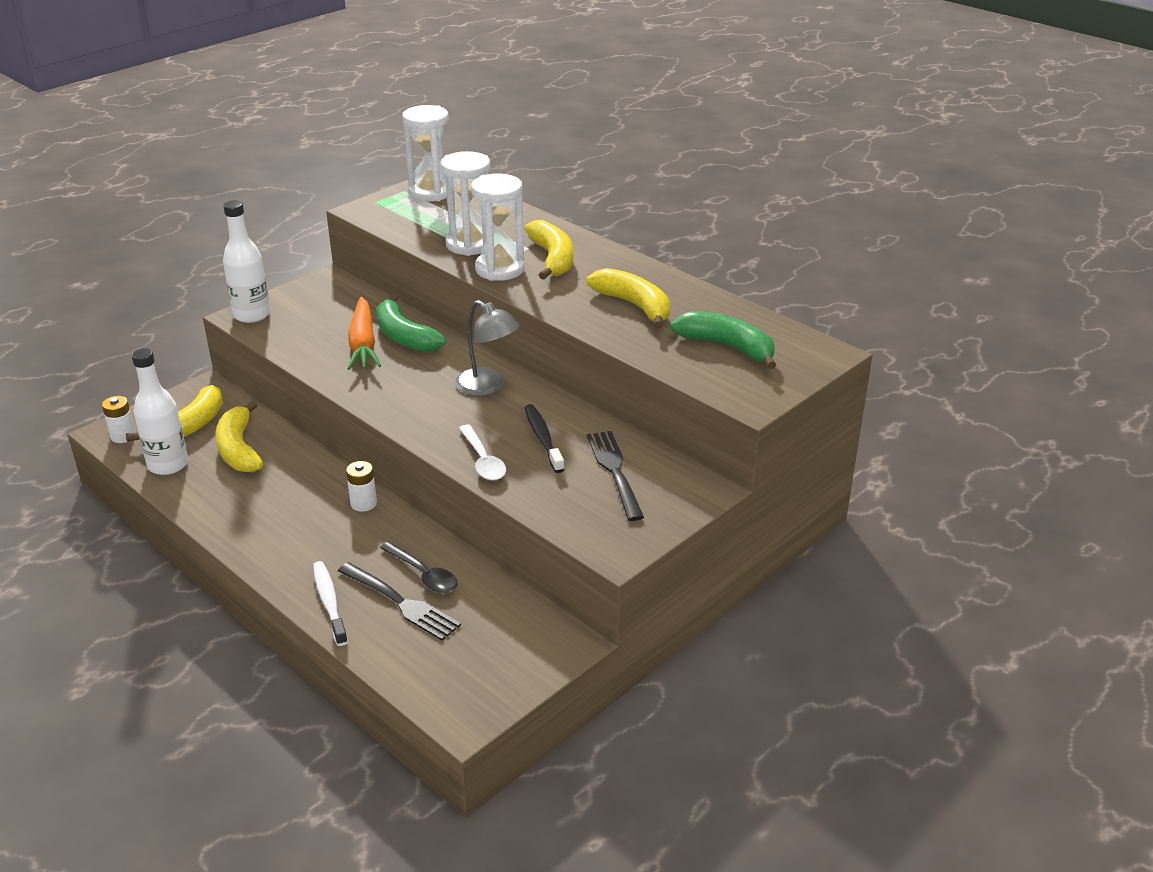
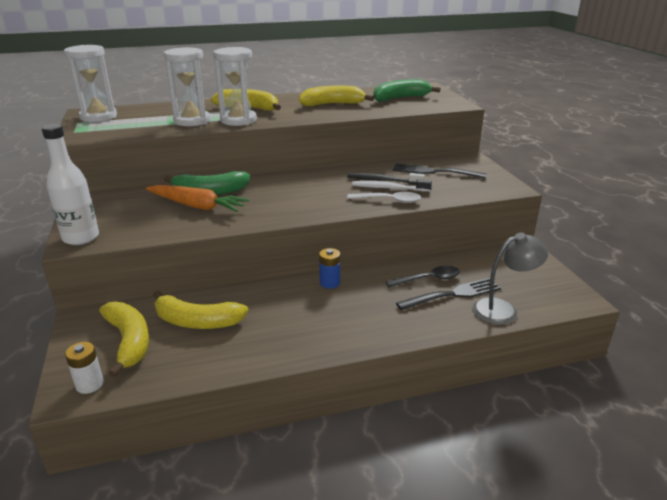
camera: 60 degrees left, 5 degrees down
white bottle [132,348,188,475] -> none
white toothbrush [313,561,348,646] -> white toothbrush moved to [352,180,432,192]
white battery [346,461,377,512] -> blue battery [319,248,340,289]
grey lamp [455,300,520,396] -> grey lamp moved to [473,232,548,325]

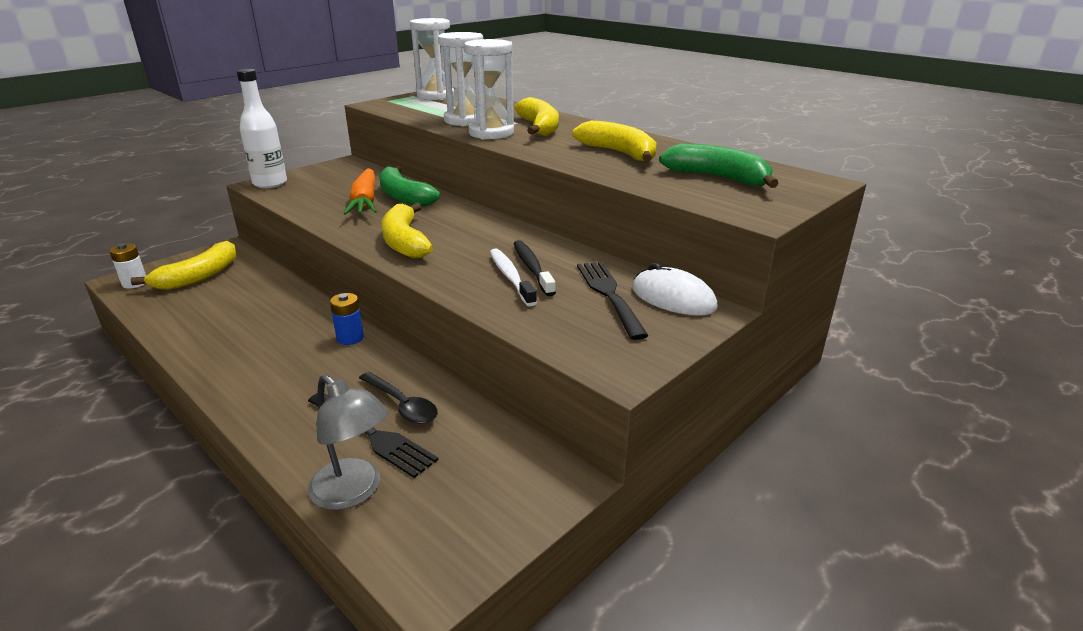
camera: 60 degrees right, 0 degrees up
yellow banana [153,290,248,329] -> yellow banana moved to [381,203,433,259]
white spoon [347,192,421,203] -> none
none -> white mouse [632,263,718,315]

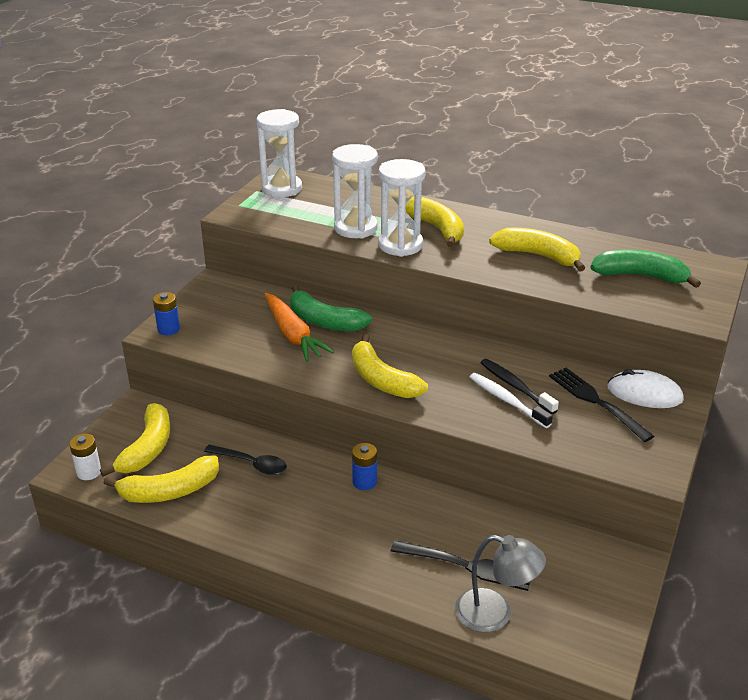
camera: 20 degrees left, 5 degrees up
white bottle [237,69,287,188] -> blue battery [153,292,180,335]
black spoon [359,372,438,424] -> black spoon moved to [204,445,287,475]
none -> yellow banana [104,455,219,503]

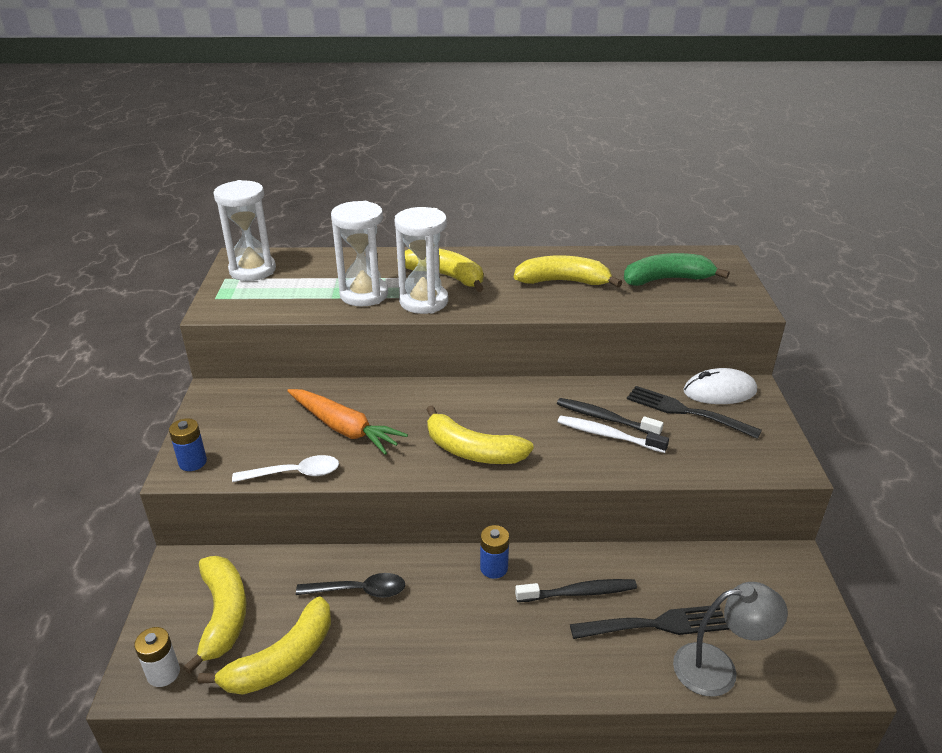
camera: 25 degrees left, 0 degrees up
green banana [290,285,372,331] -> none
none -> white spoon [232,455,339,482]
none -> black toothbrush [515,579,637,602]

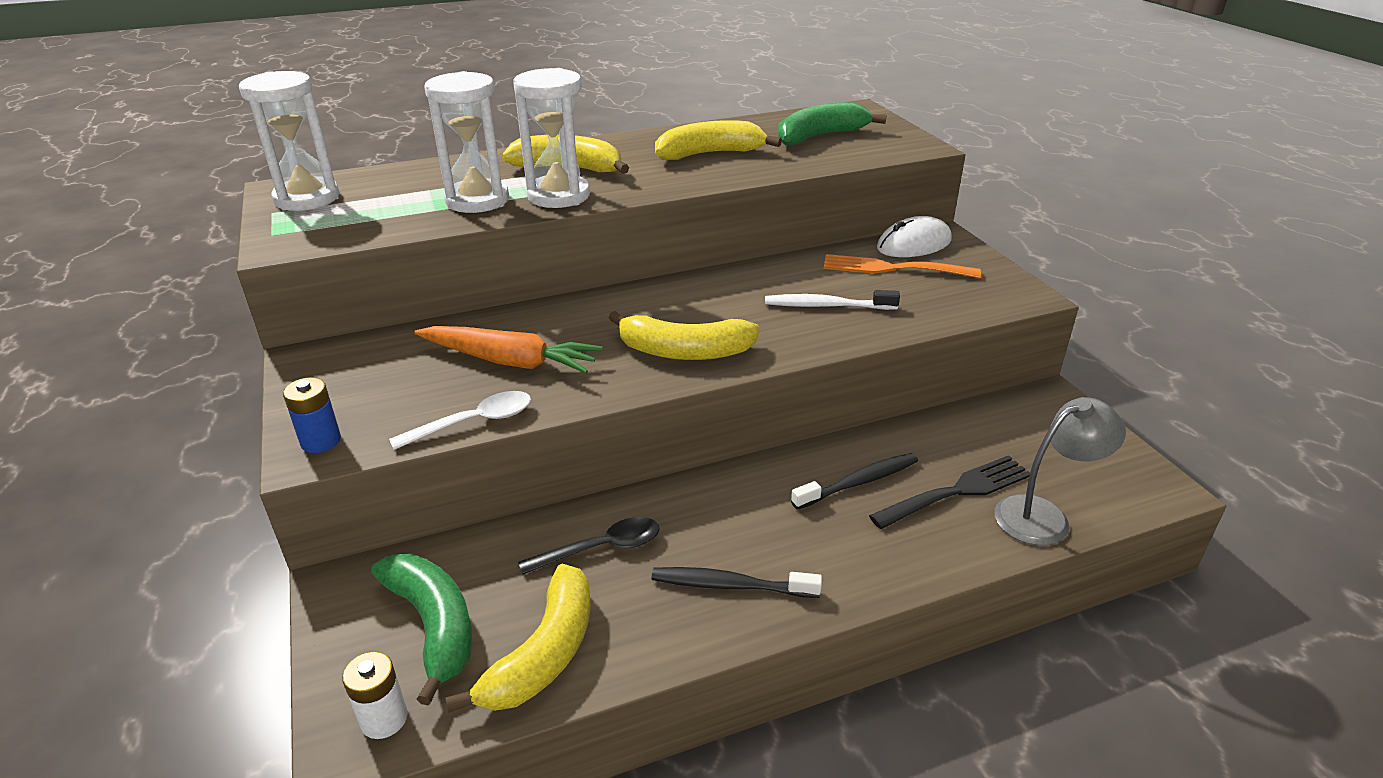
camera: 20 degrees left, 0 degrees up
yellow banana [183,556,246,674] -> green banana [371,553,472,706]
blue battery [480,525,509,579] -> none
black toothbrush [557,398,664,435] -> black toothbrush moved to [652,567,822,598]
black fork [627,386,762,439] -> orange fork [824,254,981,278]

